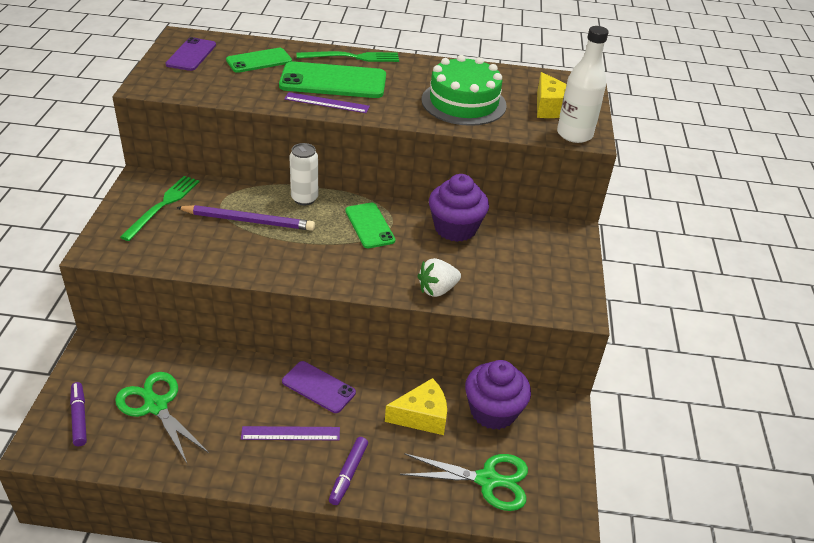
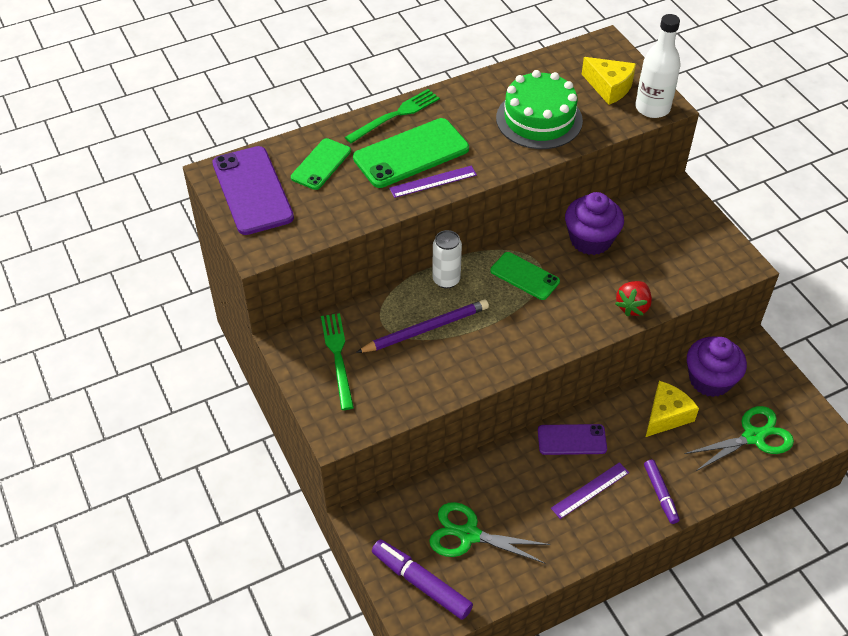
camera: 30 degrees left, 10 degrees up
purple marker [70,382,87,446] -> purple marker [372,540,473,620], size x1.57
purple phone [166,37,216,71] -> purple phone [212,146,294,235], size x1.65
white strawberry [418,258,461,297] -> red strawberry [615,281,652,316]

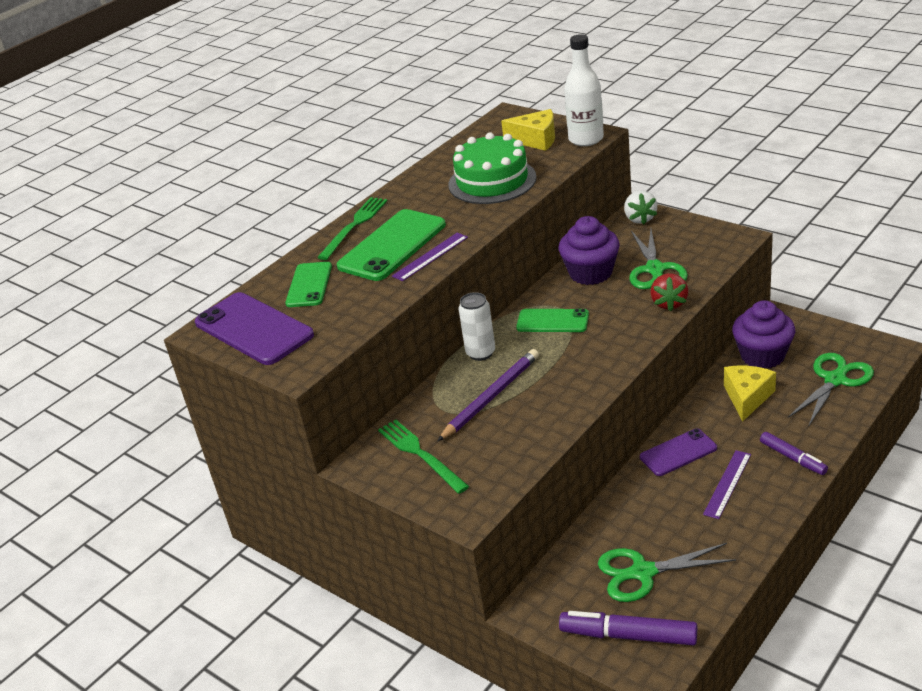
camera: 20 degrees left, 15 degrees down
none -> white strawberry [624,191,657,224]
none -> green scissors [629,229,688,289]

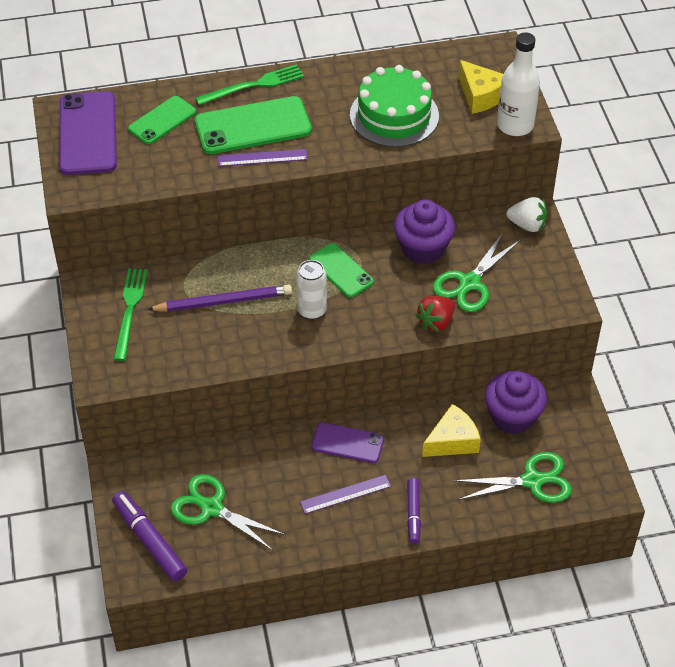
camera: 35 degrees right, 15 degrees up
white can [458,292,495,361] -> white can moved to [296,260,327,320]
white strawberry [624,191,657,224] -> white strawberry turned 105 degrees counterclockwise [506,197,547,232]

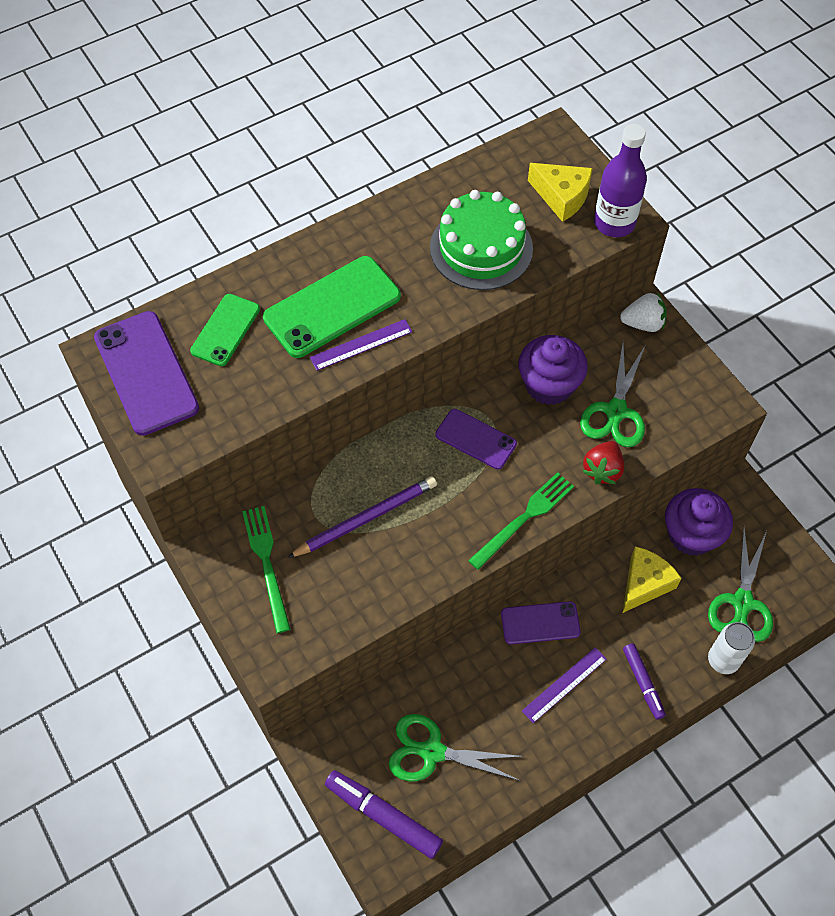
camera: 20 degrees left, 10 degrees up
green fork [195,64,304,105] -> green fork moved to [468,472,574,570]
white can [296,260,327,320] -> white can moved to [708,622,755,674]
green phone [309,243,374,298] -> purple phone [435,409,517,469]
green scissors [453,452,572,503] -> green scissors turned 135 degrees clockwise [708,528,773,642]
white bottle [497,32,540,136] -> purple bottle [594,124,647,237]

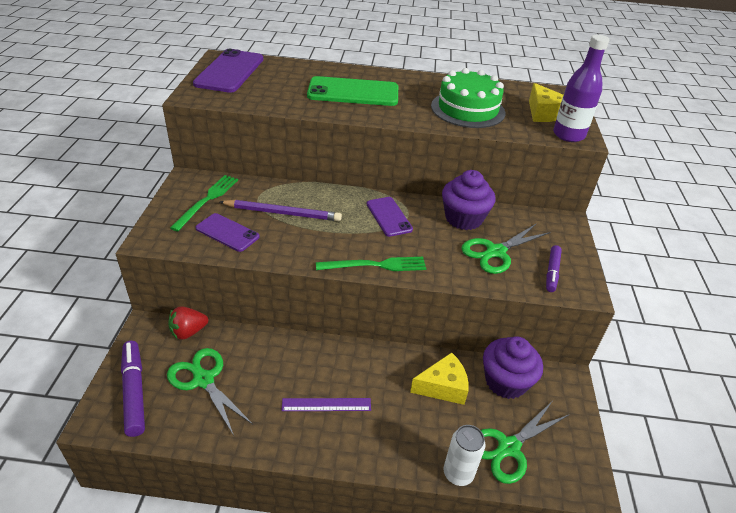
camera: 35 degrees right, 20 degrees down
green phone [190,294,260,366] -> none
purple ruler [310,319,413,371] -> none
purple phone [501,601,581,644] -> purple phone moved to [195,213,260,252]
red strawberry [582,441,624,484] -> red strawberry moved to [168,306,208,340]
white strawberry [620,293,667,332] -> none
purple marker [623,643,666,720] -> purple marker moved to [546,245,562,292]

